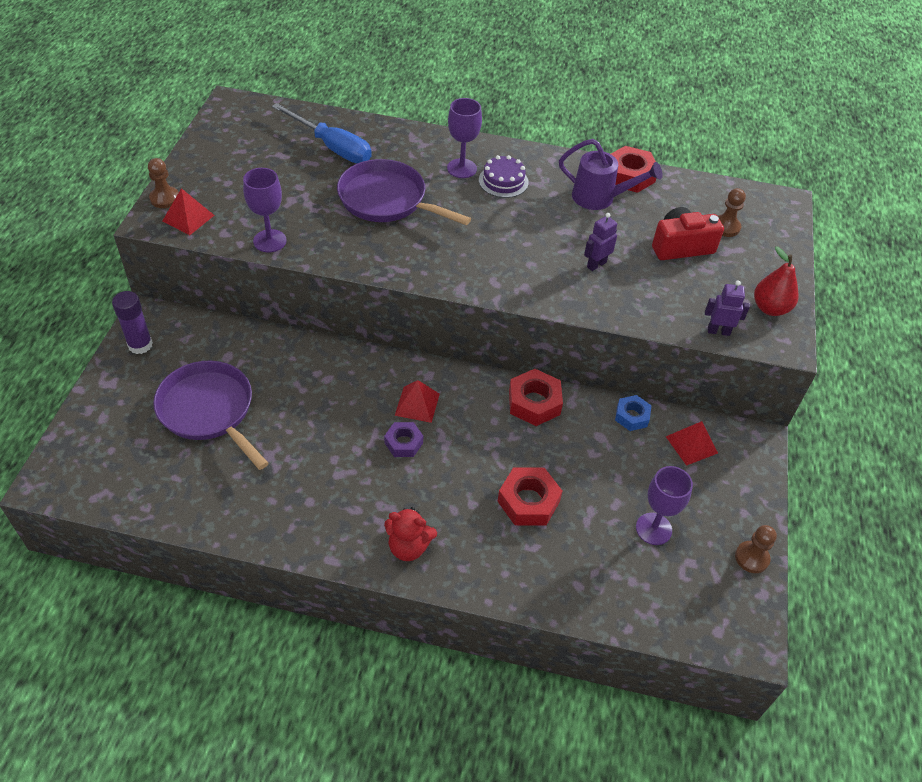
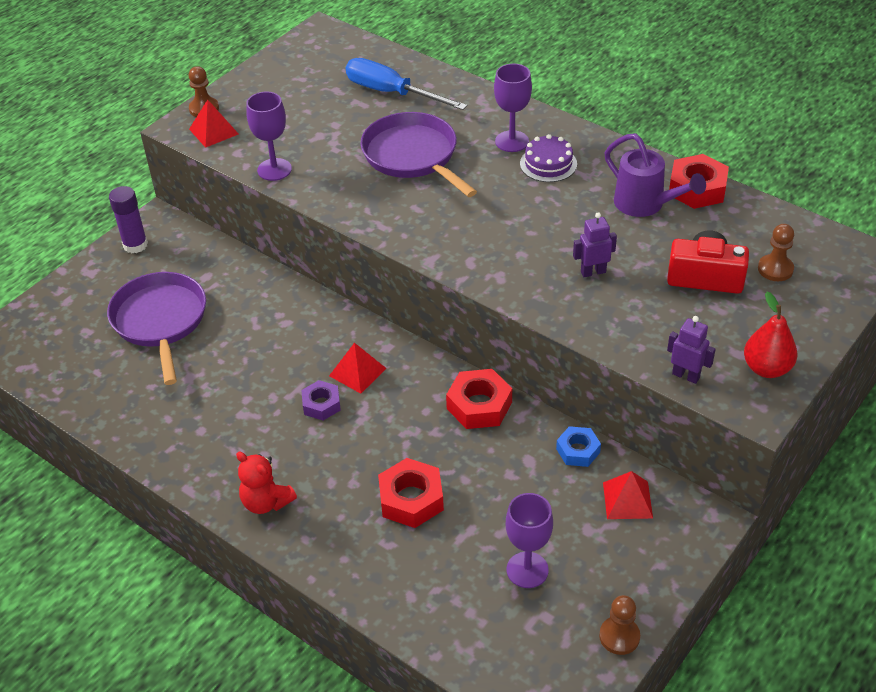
camera: 30 degrees right, 5 degrees down
blue screwdriver [272,103,372,163] -> blue screwdriver turned 150 degrees clockwise [346,58,467,110]

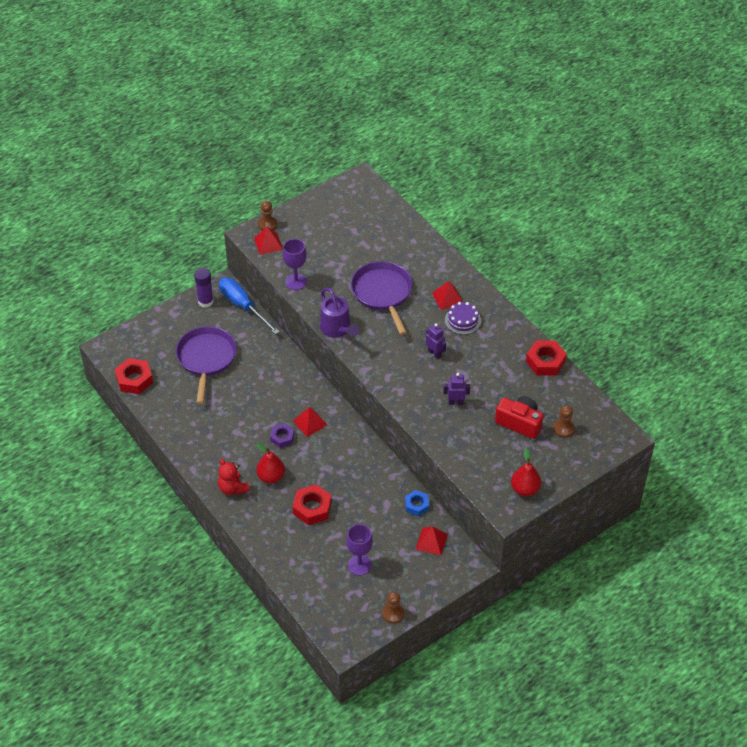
camera: 15 degrees right, 5 degrees up
blue screwdriver [346,58,467,110] -> blue screwdriver moved to [219,278,280,334]
red nut [446,369,512,429] -> red nut moved to [115,358,153,394]
purple goblet [494,63,532,152] -> red pyramid [432,281,463,310]
purple watering can [604,133,706,217] -> purple watering can moved to [320,288,359,338]
purple robot [667,316,716,384] -> purple robot moved to [426,323,446,359]
none -> red pear [256,443,285,483]

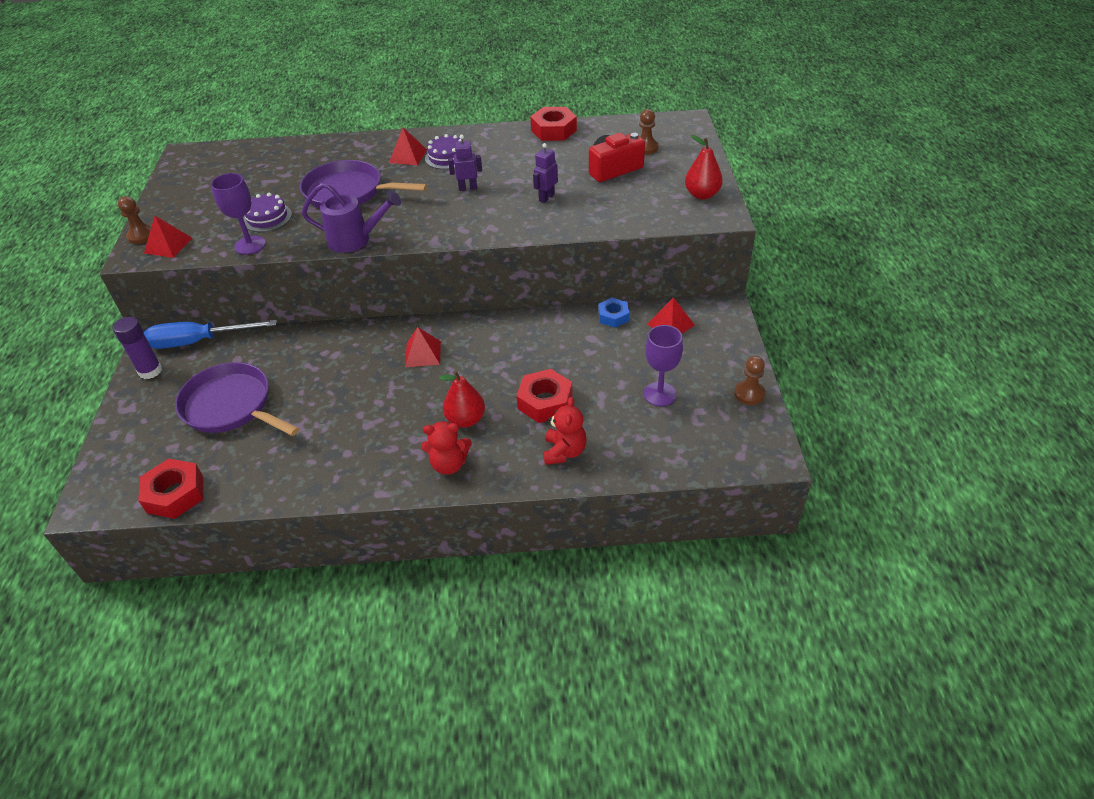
camera: 55 degrees left, 5 degrees down
purple nut [270,423,294,448] -> none
none -> purple cake [243,193,292,232]
none -> red teddy bear [543,397,587,465]

